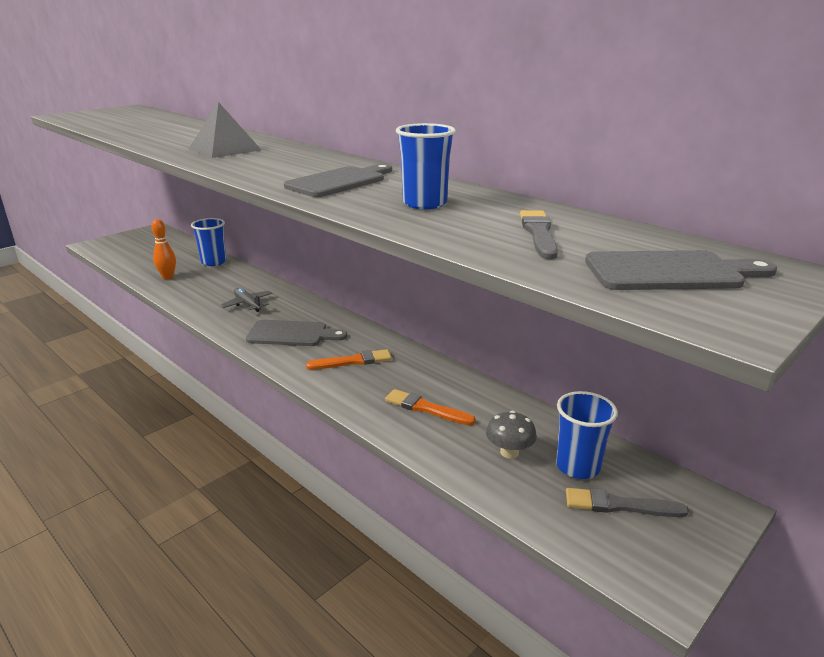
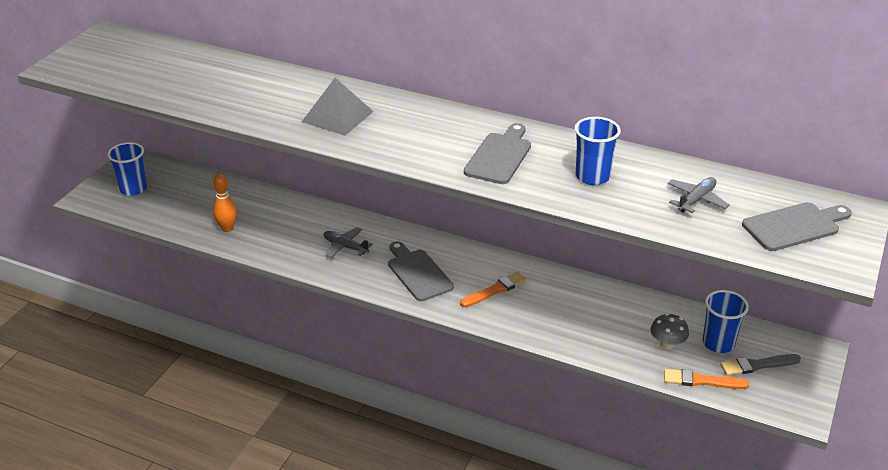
camera: 20 degrees left, 10 degrees up
blue cup [191,218,226,266] -> blue cup moved to [108,142,147,196]
grey cutting board [246,320,347,346] -> grey cutting board turned 105 degrees counterclockwise [388,241,454,301]
orange brush [385,389,476,425] -> orange brush moved to [664,369,749,389]
grey brush [520,210,558,259] -> grey plane [667,177,730,213]

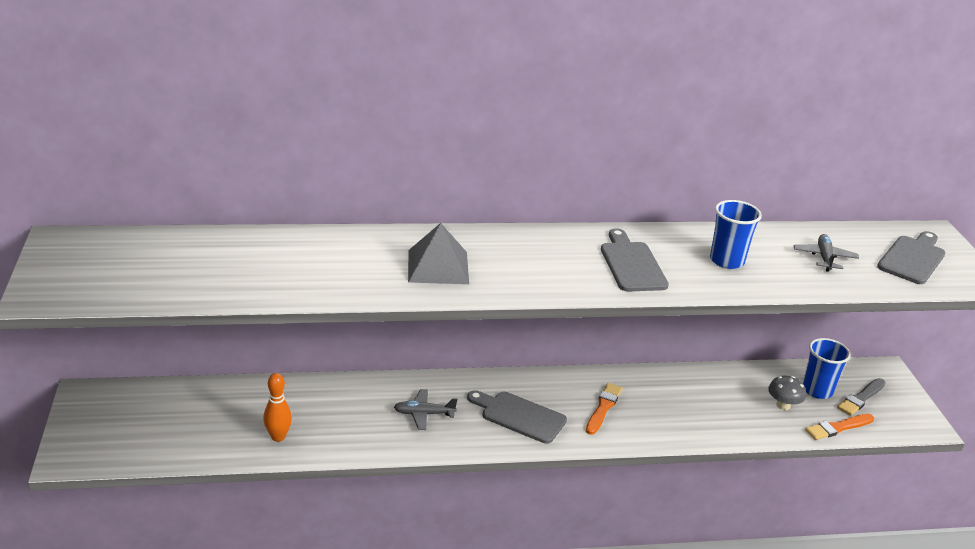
camera: 35 degrees left, 5 degrees down
blue cup [108,142,147,196] -> none

